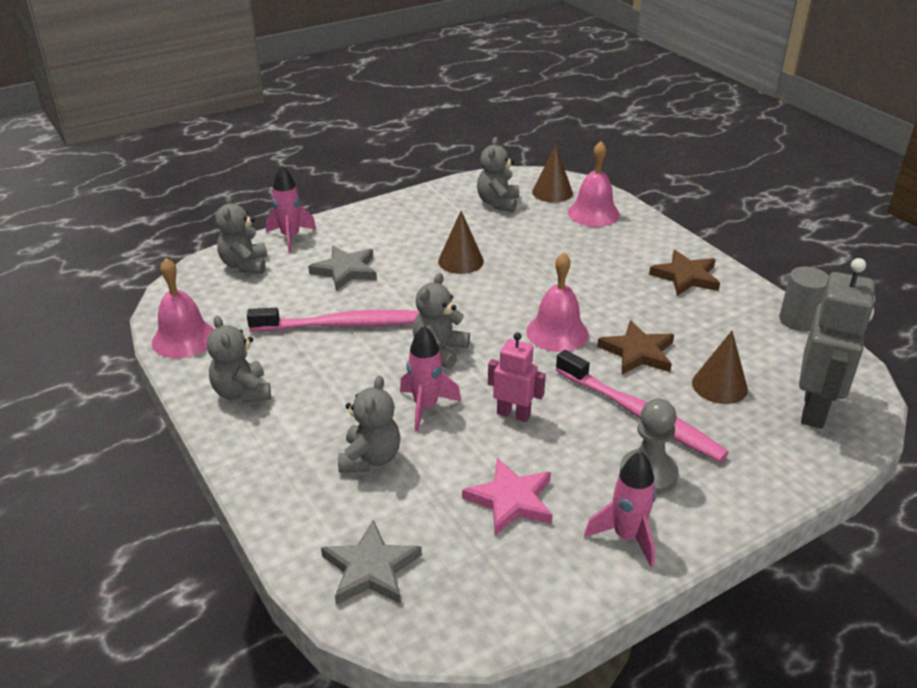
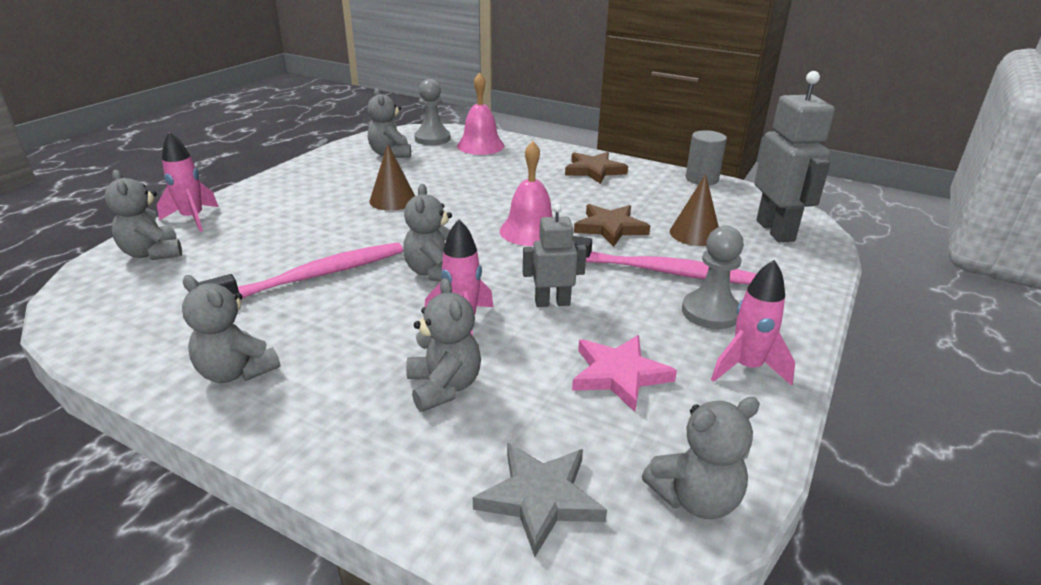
camera: 30 degrees left, 5 degrees down
pink bell [152,258,214,358] -> none
grey star [308,246,377,291] -> none
pink robot [488,333,546,422] -> grey robot [523,204,587,307]
brown cone [532,145,573,203] -> grey pawn [414,79,450,145]
none -> grey teddy bear [642,397,760,519]

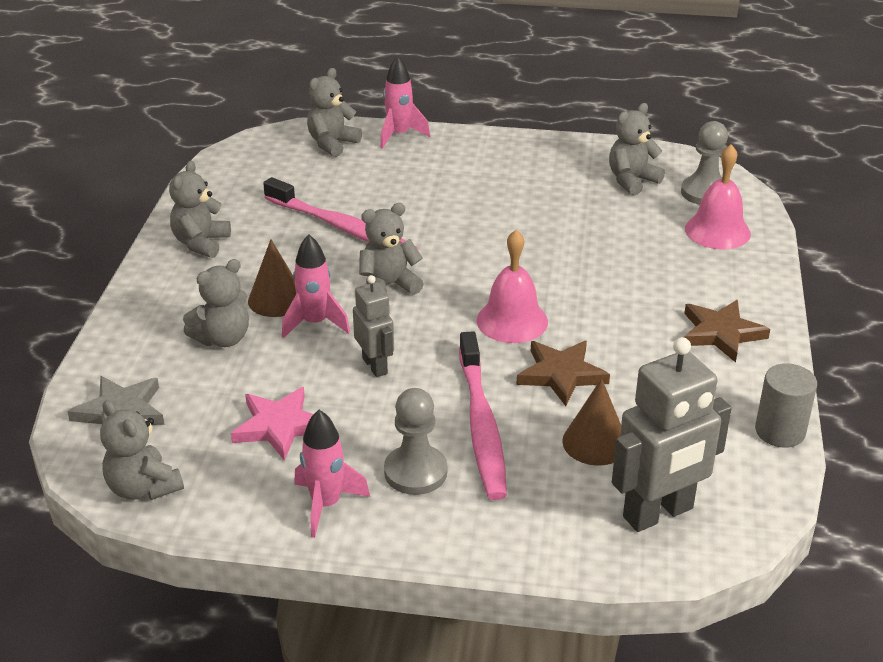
camera: 70 degrees right, 5 degrees up
brown cone [369,144,415,211] -> brown cone moved to [248,239,296,317]

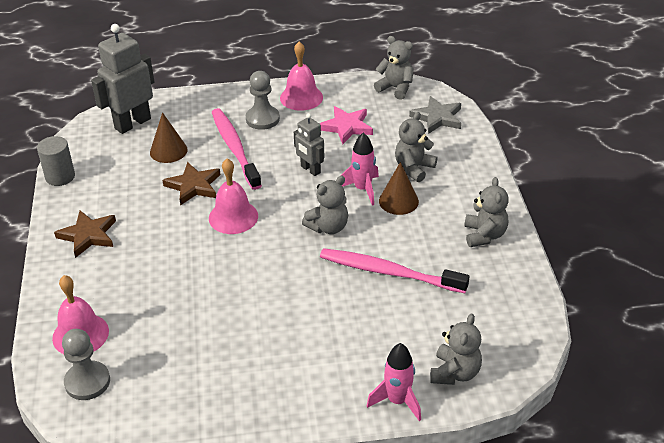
camera: 165 degrees right, 5 degrees up
pink rocket [294,410,370,538] -> pink bell [280,42,323,111]
grey teddy bear [609,103,665,196] -> none

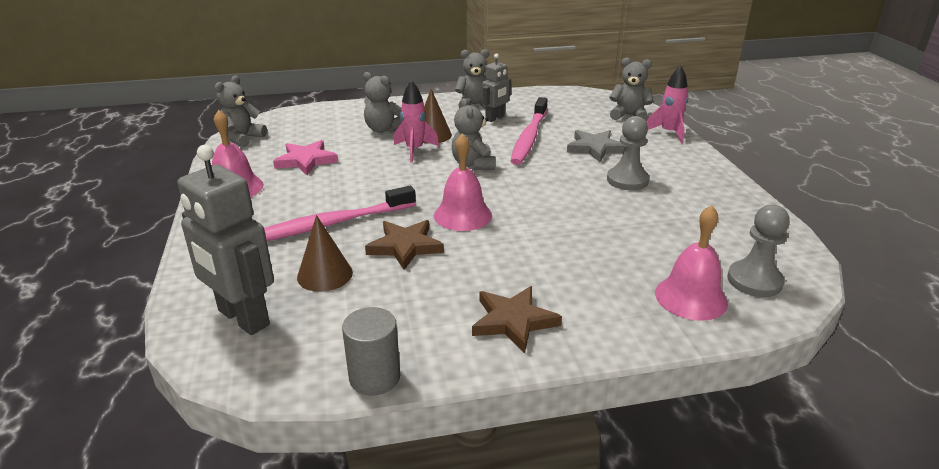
camera: 95 degrees left, 10 degrees down
grey pawn [246,71,280,130] -> grey pawn moved to [607,116,649,190]
grey robot [294,113,324,176] -> grey robot moved to [482,54,511,122]
grey teddy bear [302,176,348,234] -> grey teddy bear turned 150 degrees counterclockwise [452,98,495,170]
grey star [409,96,461,134] -> grey star moved to [567,130,625,162]

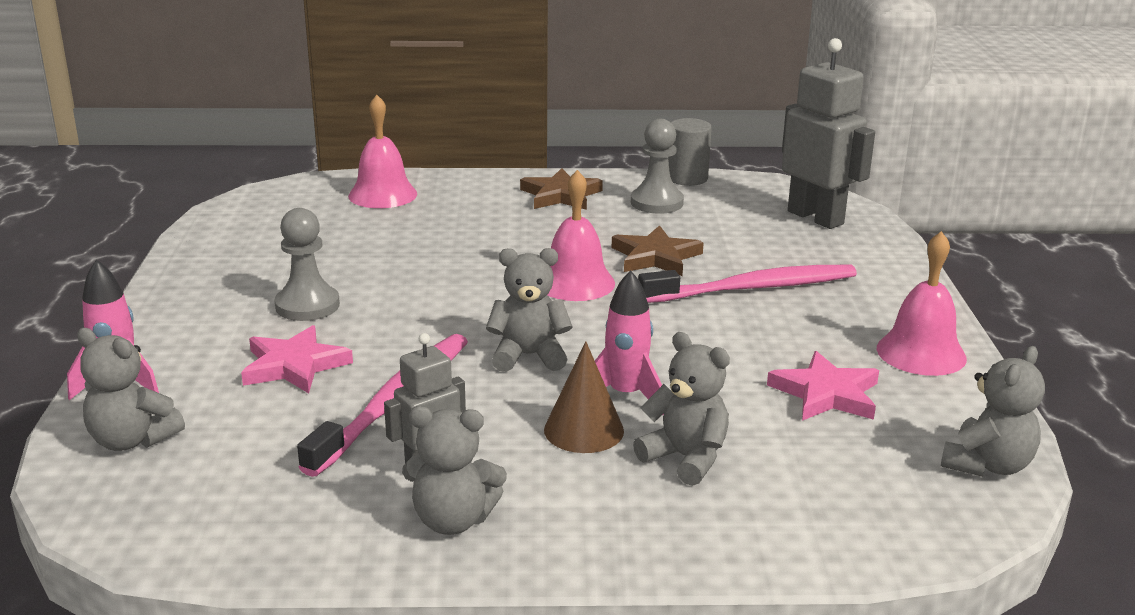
camera: 170 degrees left, 5 degrees down
brown cone [297,215,353,292] -> none
grey teddy bear [452,98,495,170] -> grey teddy bear turned 90 degrees counterclockwise [486,248,572,372]
grey star [567,130,625,162] -> pink star [241,325,353,393]
grey pawn [727,205,790,297] -> grey pawn moved to [631,119,684,214]

